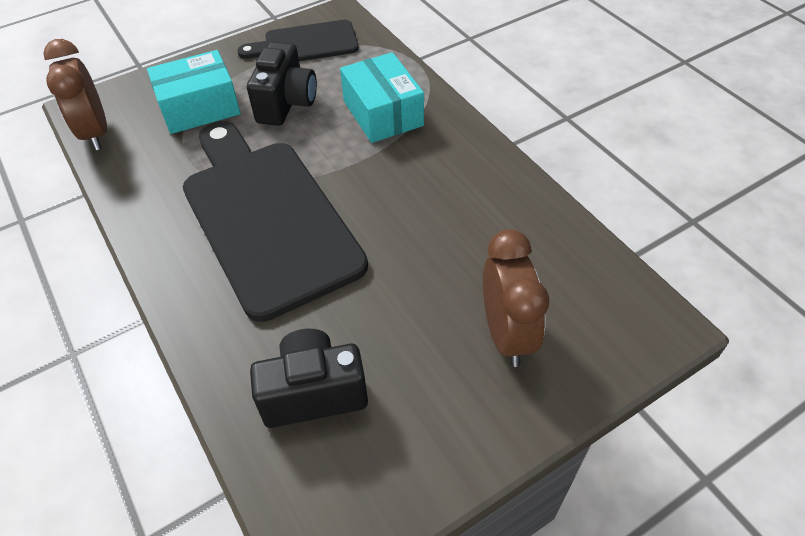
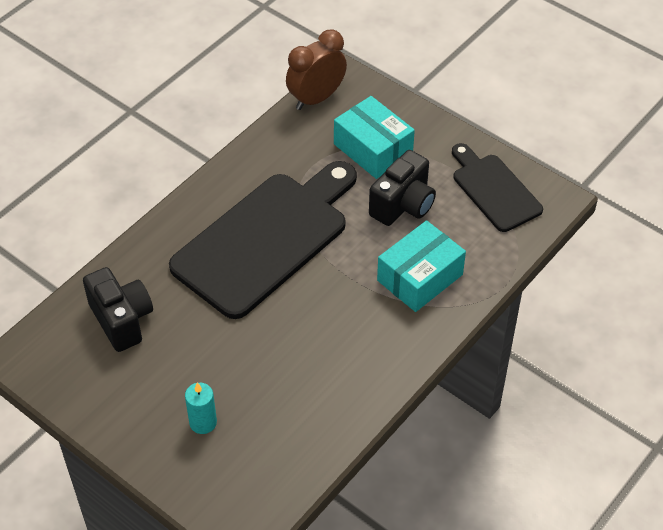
camera: 70 degrees right, 0 degrees up
black camera [247,42,317,126] -> black camera turned 45 degrees counterclockwise [369,150,436,226]
brown clock [483,229,549,367] -> turquoise candle [185,383,217,434]

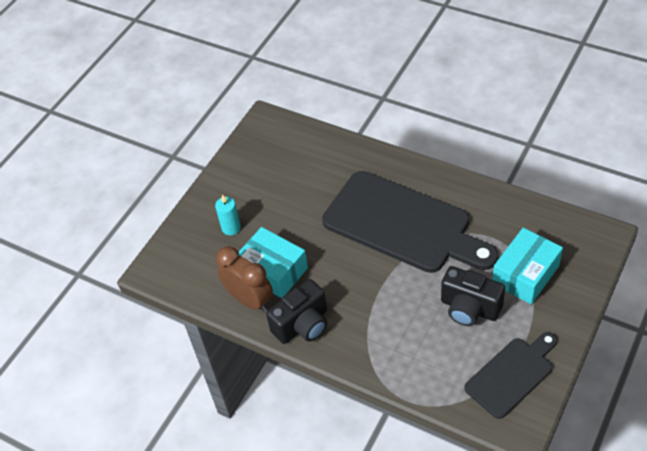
camera: 85 degrees right, 0 degrees up
black camera [83,267,153,352] -> black camera moved to [266,279,327,344]
brown clock [286,29,347,110] -> brown clock moved to [216,246,273,312]
turquoise box [377,220,466,312] -> turquoise box moved to [239,227,308,298]

